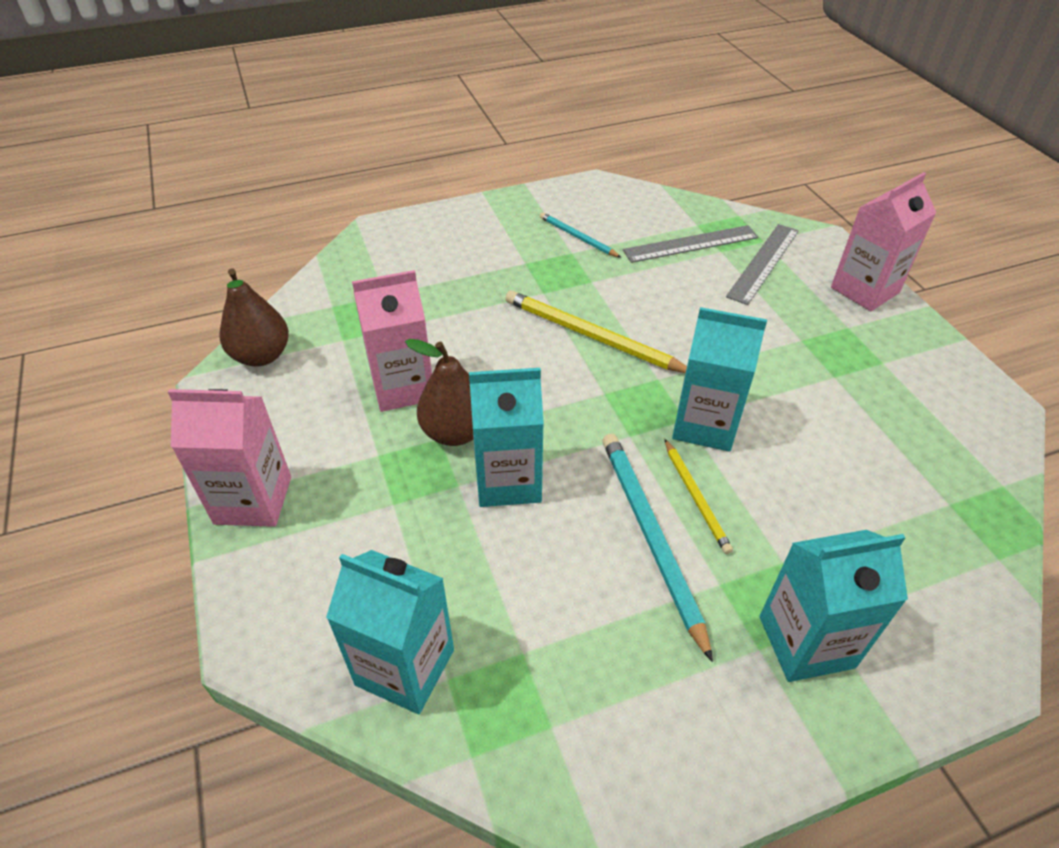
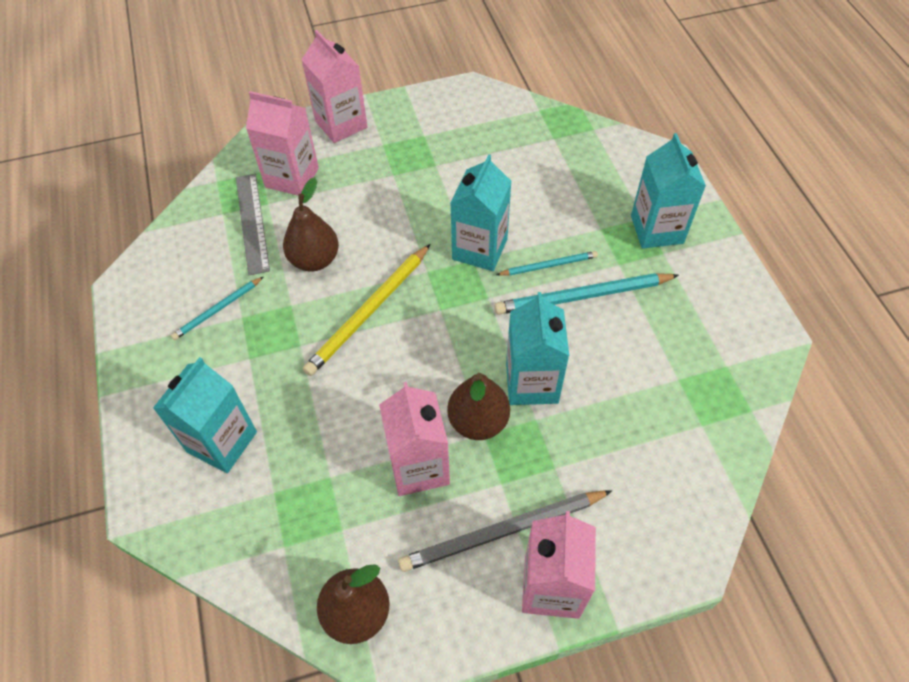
camera: 85 degrees left, 10 degrees up
turquoise carton [326,550,454,714] -> turquoise carton moved to [153,357,257,473]
yellow pencil [665,439,733,554] -> turquoise pencil [496,251,598,276]
grey ruler [726,224,799,305] -> pink carton [246,91,319,196]
none -> brown pear [283,177,339,271]
none -> grey pencil [398,490,612,572]

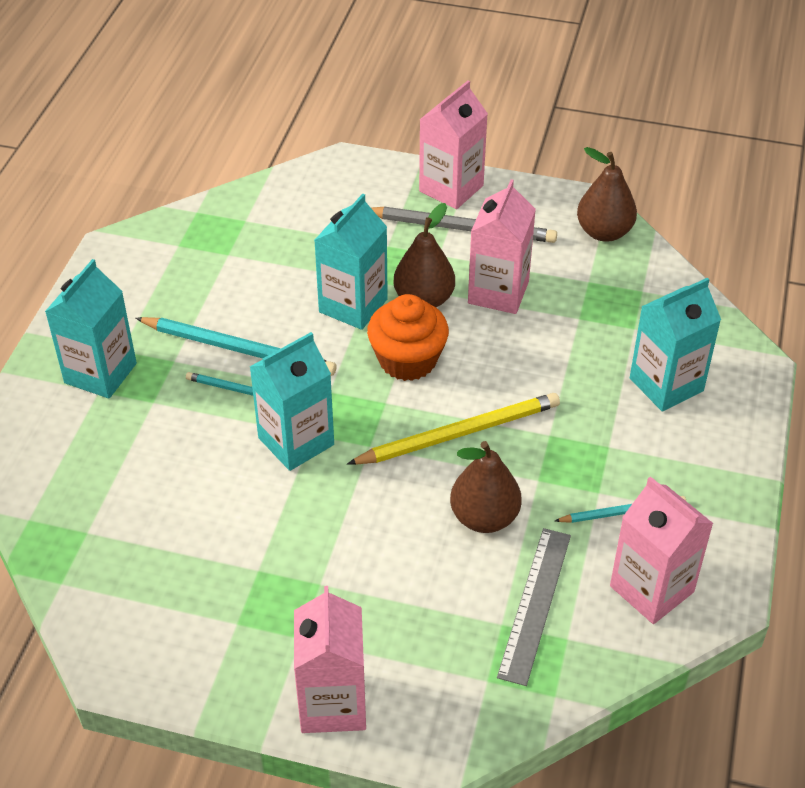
camera: 150 degrees left, 10 degrees down
pink carton [246,91,319,196] -> pink carton moved to [610,476,714,624]
none -> orange cupcake [367,294,449,381]

